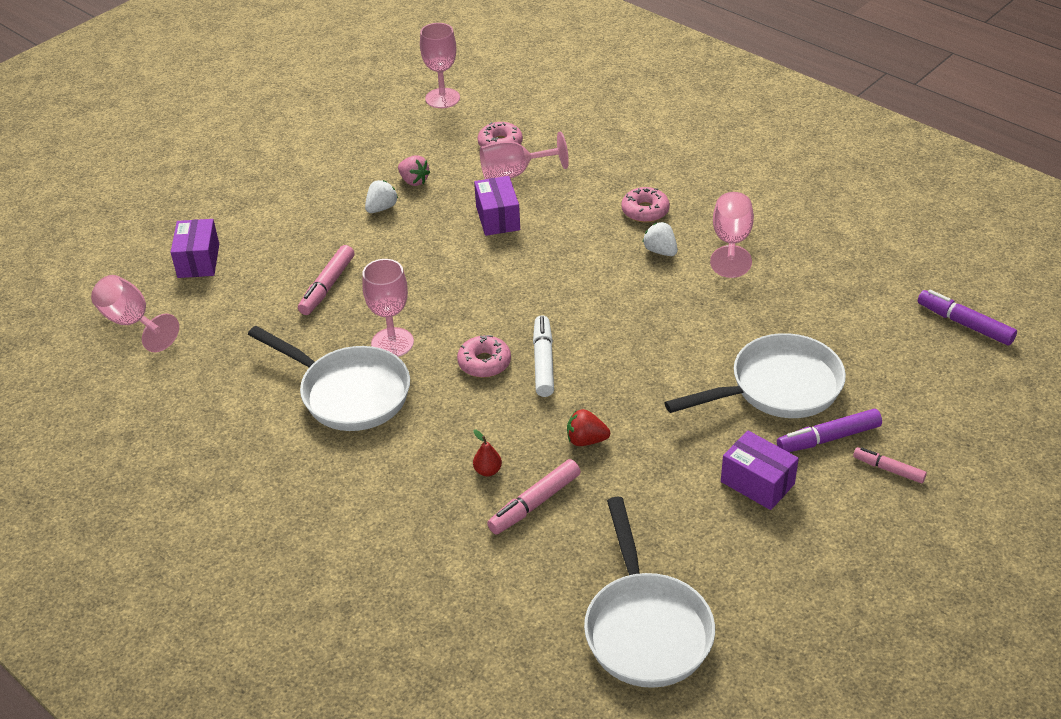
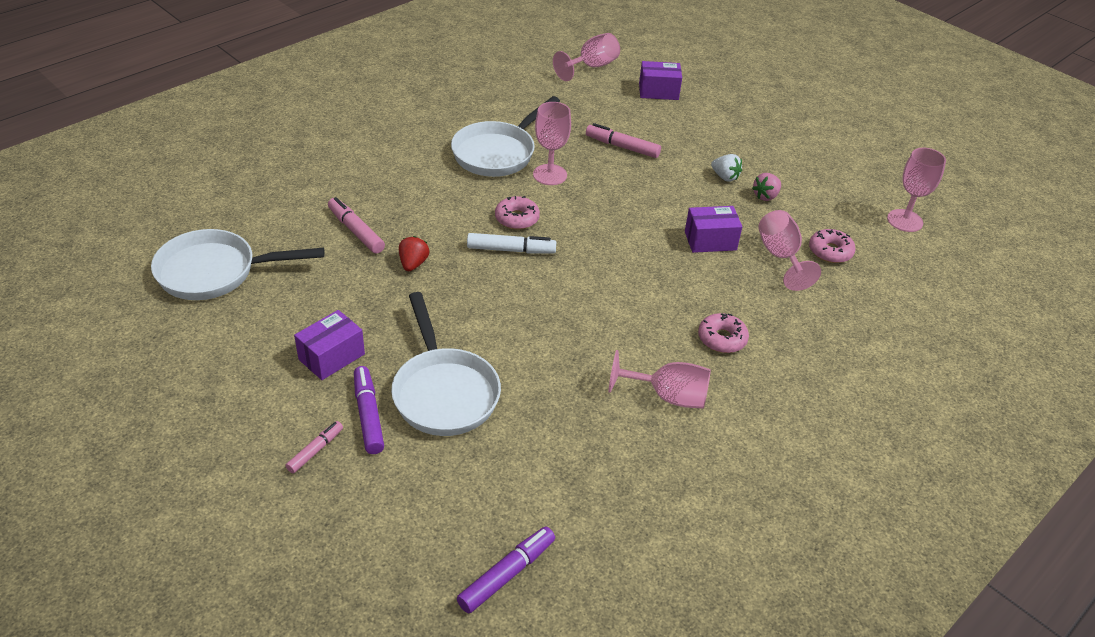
camera: 90 degrees right, 0 degrees up
red pear [473,430,502,477] -> none
white strawberry [642,222,678,256] -> none

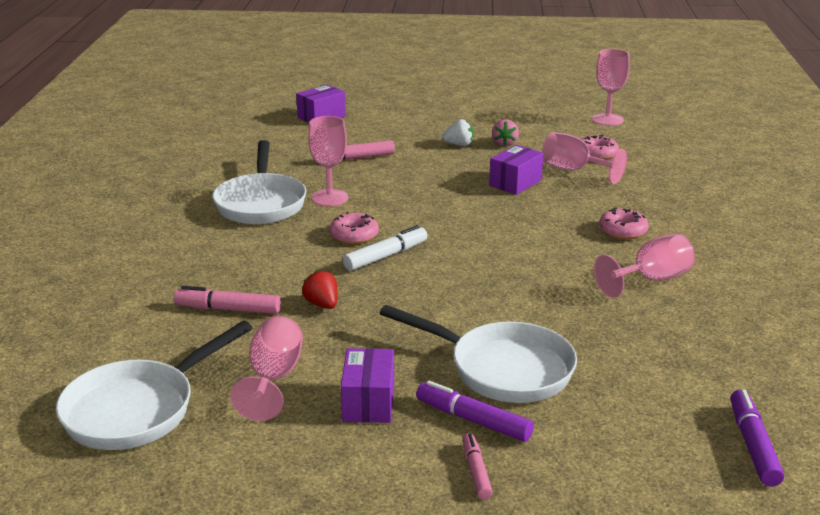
camera: 40 degrees left, 15 degrees down
pink goblet [553,33,620,81] -> pink goblet moved to [230,316,303,421]

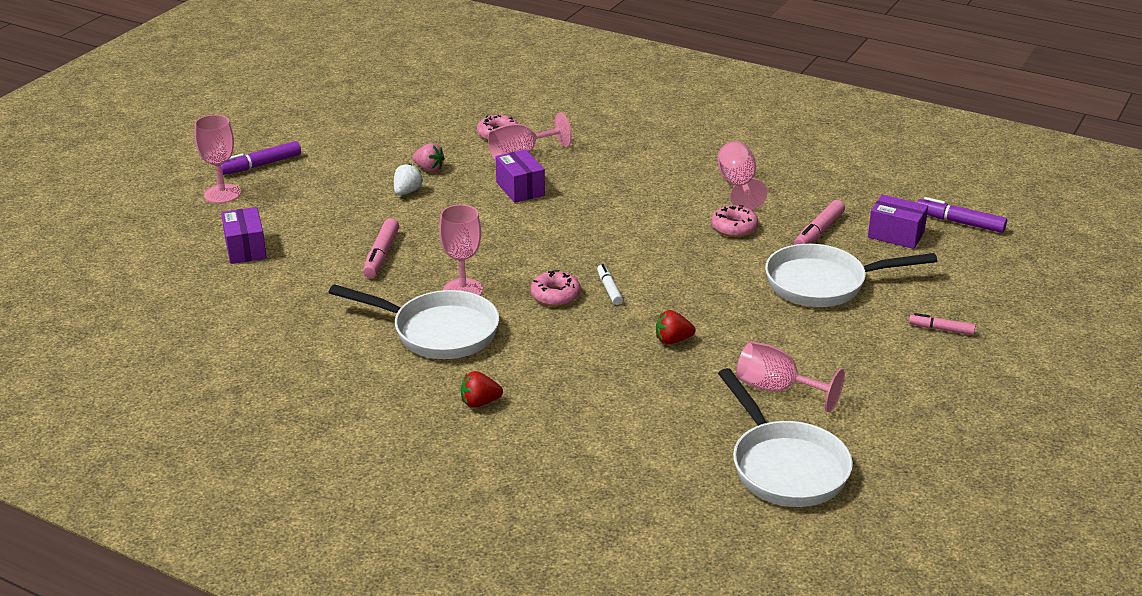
camera: 65 degrees left, 5 degrees up
pink marker [174,286,281,314] -> pink marker moved to [794,200,845,245]
purple box [341,348,394,423] -> purple box moved to [868,195,928,249]
white marker [343,225,427,271] -> white marker [597,264,623,305], size x0.65
white pan [380,305,577,403] -> white pan turned 150 degrees counterclockwise [765,244,937,307]
purple marker [416,381,534,442] -> purple marker moved to [221,141,301,175]
pink goblet [592,49,630,126] -> pink goblet moved to [194,115,241,203]
pink donut [599,208,649,240] -> pink donut moved to [711,205,759,237]
none -> red strawberry [461,371,503,408]

